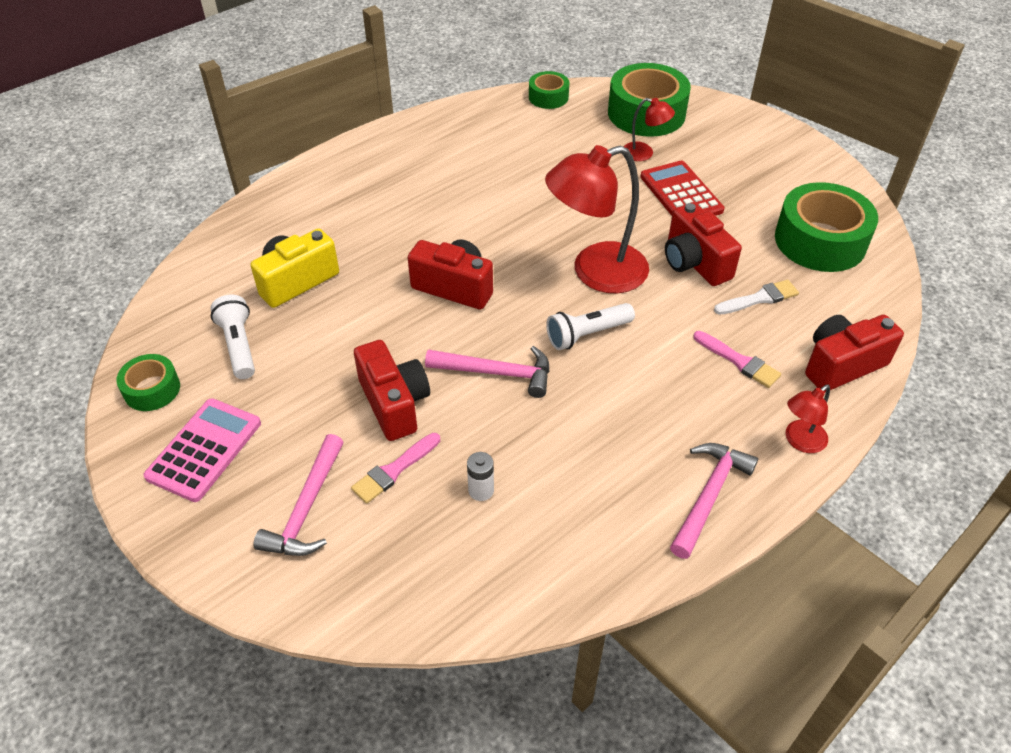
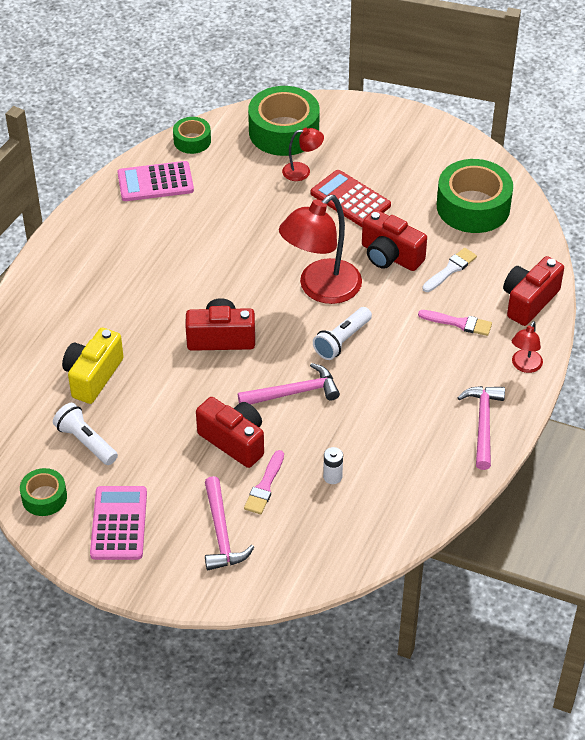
camera: 25 degrees left, 0 degrees up
none -> pink calculator [118,161,194,201]

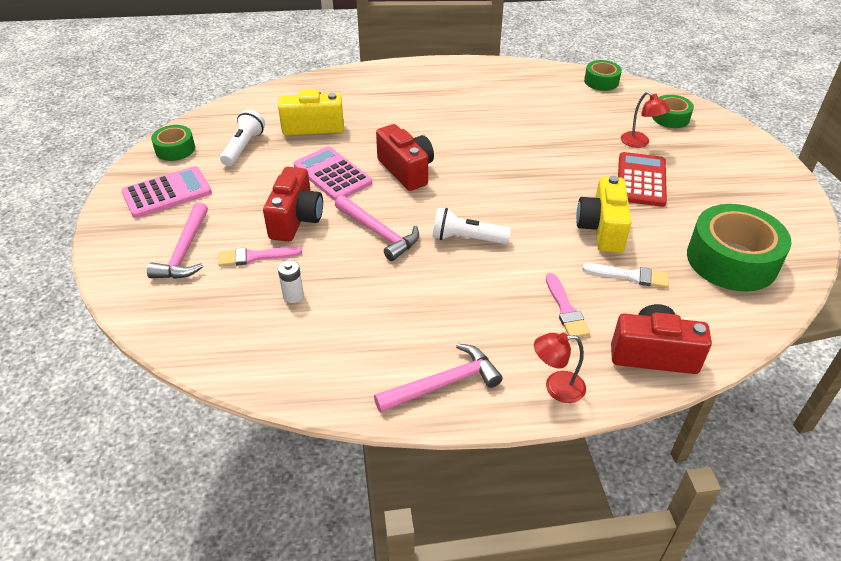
camera: 60 degrees right, 5 degrees down
pink calculator [118,161,194,201] -> pink calculator moved to [294,146,372,201]
pink hammer [205,476,254,570] -> pink hammer turned 45 degrees counterclockwise [147,202,208,279]
green tape [248,86,320,156] -> green tape [652,95,694,128], size x0.53
red lamp [279,195,362,304] -> none
red camera [362,210,427,271] -> yellow camera [576,176,631,253]

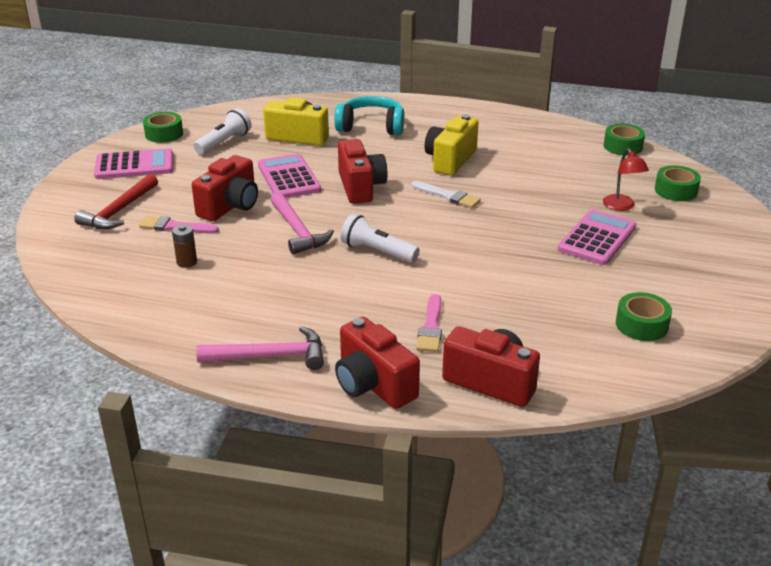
camera: 20 degrees right, 10 degrees down
pink hammer [147,202,208,279] -> red hammer [74,174,158,229]
white battery [278,260,304,303] -> brown battery [172,224,197,268]
red lamp [534,333,586,403] -> red camera [335,317,420,409]
yellow camera [576,176,631,253] -> yellow camera moved to [425,114,479,176]
white brush [582,263,669,288] -> white brush moved to [411,181,481,208]
red calculator [618,152,667,207] -> pink calculator [558,209,636,265]
green tape [687,204,792,291] -> green tape [616,292,672,341], size x0.53
none -> turquoise headphones [334,96,404,135]

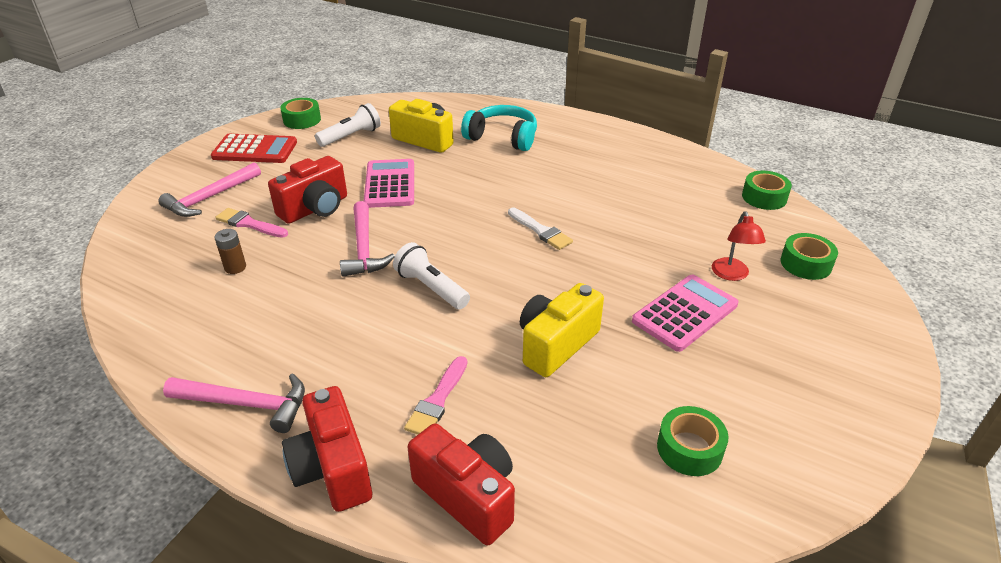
camera: 15 degrees right, 5 degrees up
red hammer [74,174,158,229] -> pink hammer [159,162,261,217]
pink calculator [94,148,173,179] -> red calculator [211,134,297,163]
red camera [338,139,388,204] -> none
yellow camera [425,114,479,176] -> yellow camera moved to [520,283,604,377]

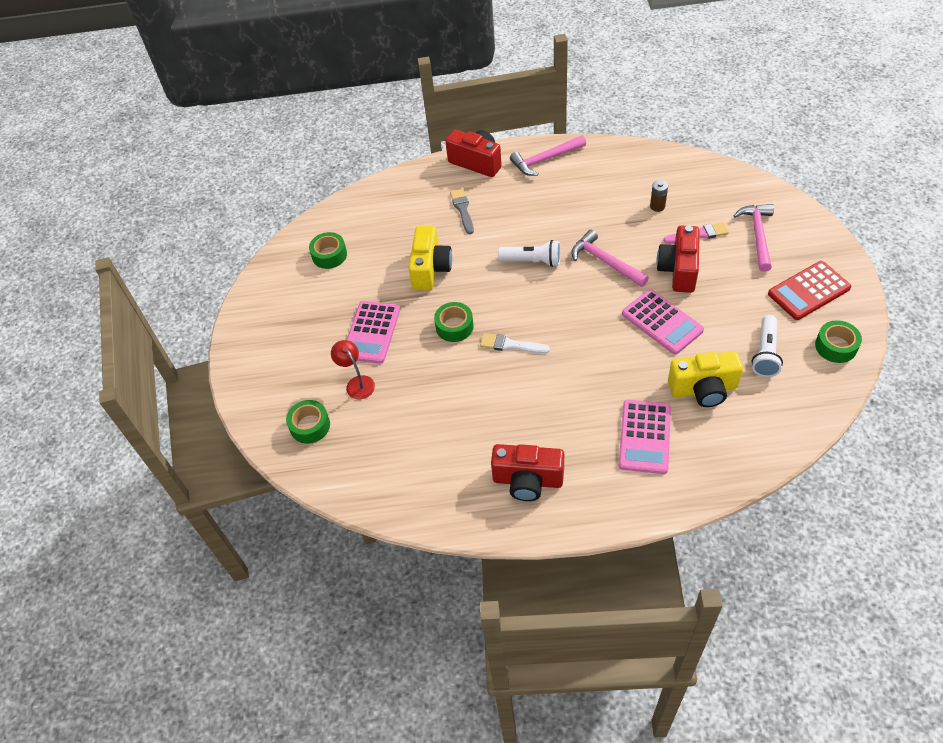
camera: 150 degrees right, 15 degrees up
pink brush [404,356,467,435] -> grey brush [450,188,474,234]
red camera [407,423,515,545] -> red camera moved to [491,444,564,501]
turquoise headphones [461,105,537,151] -> pink calculator [619,400,671,474]
green tape [742,171,792,210] -> green tape moved to [434,302,474,342]

